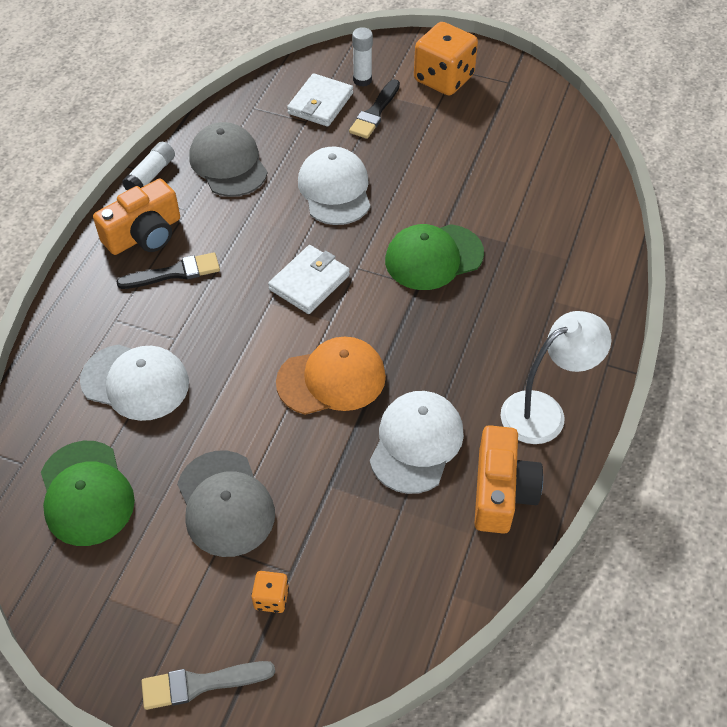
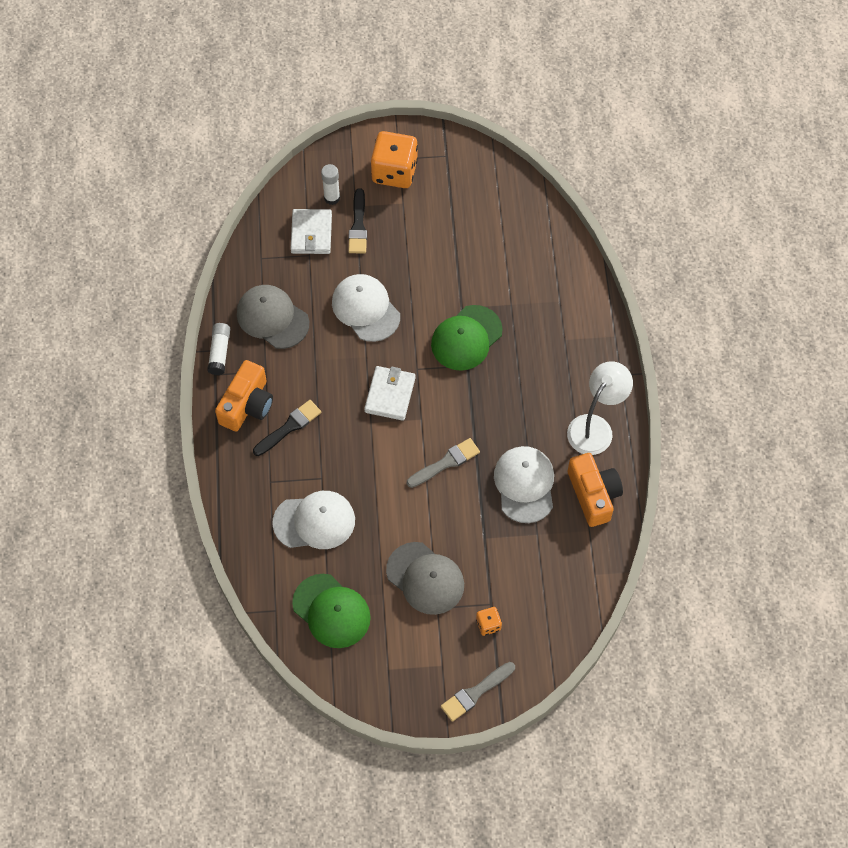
camera: 25 degrees left, 10 degrees up
orange cap [276,336,386,415] -> grey brush [407,438,480,488]

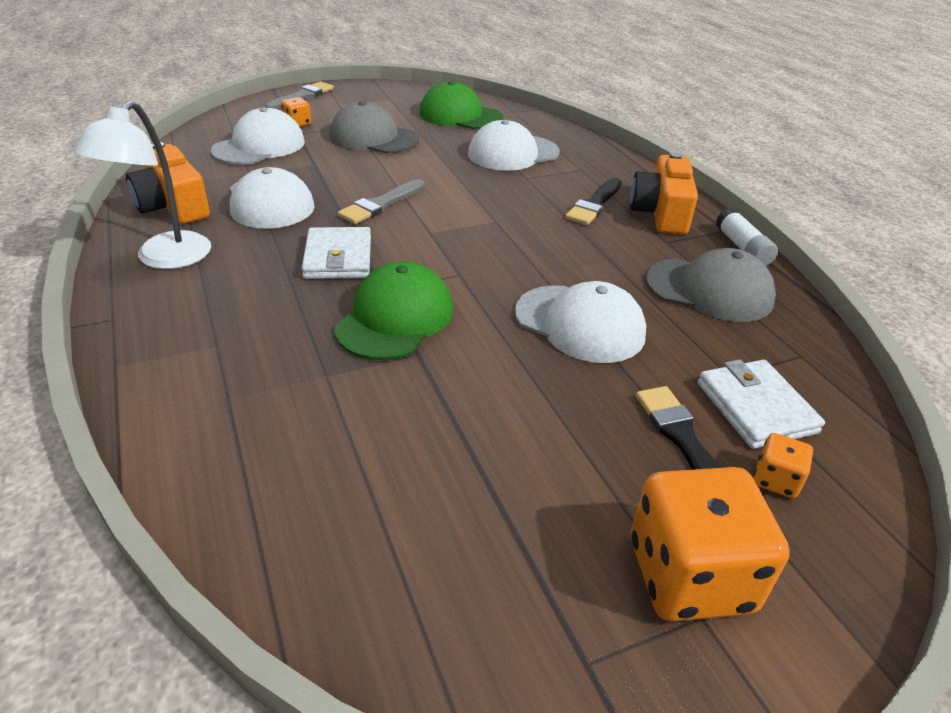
camera: 160 degrees right, 25 degrees down
white glue stick [321,164,340,205] -> orange dice [754,433,813,498]
white wallet [364,366,415,421] -> white wallet moved to [301,227,371,279]
none -> white cap [211,107,305,165]

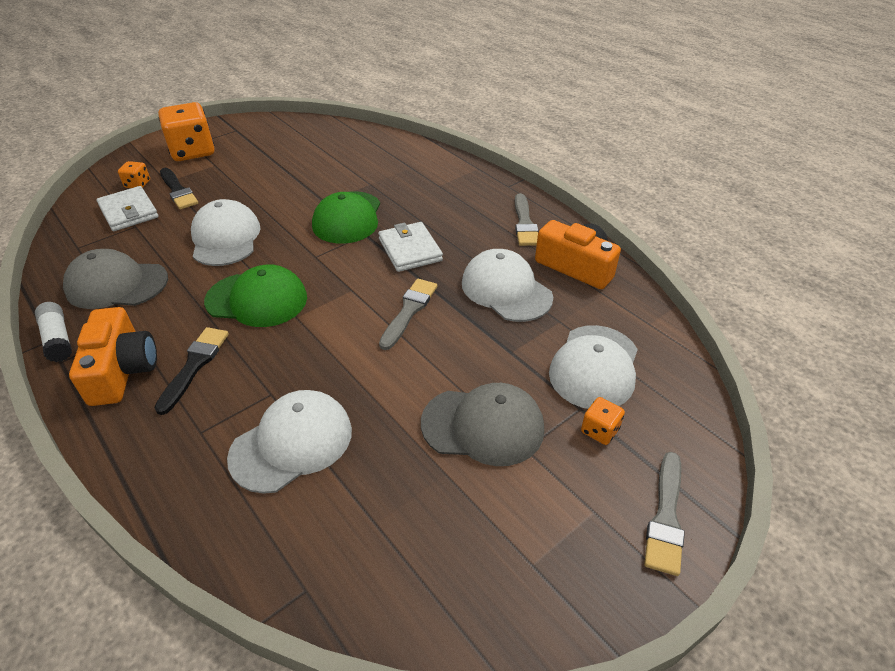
camera: 165 degrees right, 5 degrees up
white lamp [74,100,211,269] -> grey brush [515,193,539,246]
green cap [419,81,503,129] -> green cap moved to [204,264,307,327]
white cap [515,281,646,363] -> white cap turned 60 degrees clockwise [191,199,261,266]

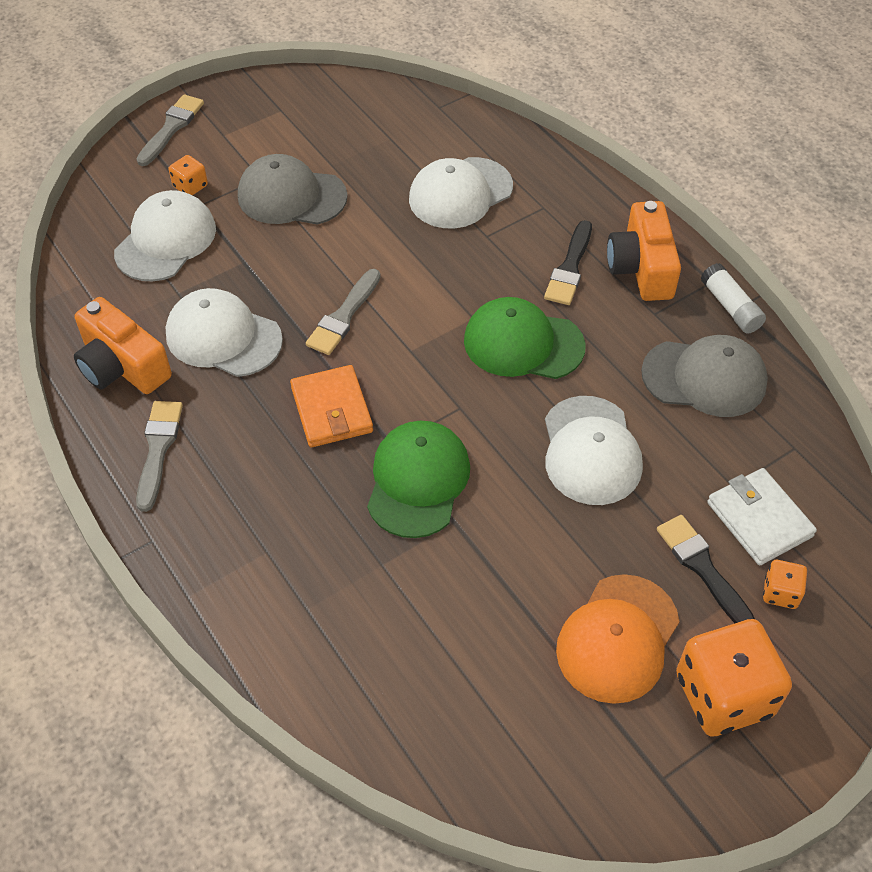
camera: 175 degrees left, 10 degrees up
white wallet [378,222,443,272] -> orange wallet [290,365,373,447]
white cap [462,249,553,322] -> white cap turned 150 degrees clockwise [165,288,283,377]
none -> orange cap [556,574,680,704]

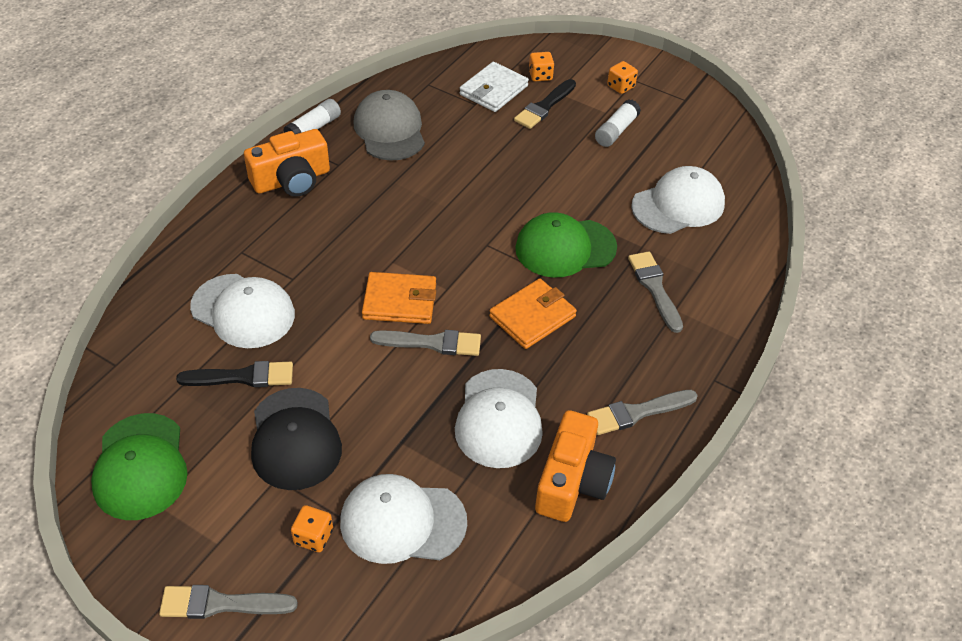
camera: 115 degrees left, 5 degrees down
grey cap [238,154,348,225] -> black cap [251,388,342,490]
green cap [464,297,586,379] -> green cap moved to [91,413,188,520]
black brush [544,220,592,305] -> black brush moved to [176,361,293,387]
white cap [545,396,643,505] -> white cap moved to [631,166,725,234]
orange cap [556,574,680,704] -> white glue stick [595,99,641,147]
orange dice [676,619,792,737] -> orange dice [607,61,638,94], size x0.46
none -> orange wallet [362,272,436,324]
none -> grey brush [628,251,683,333]

